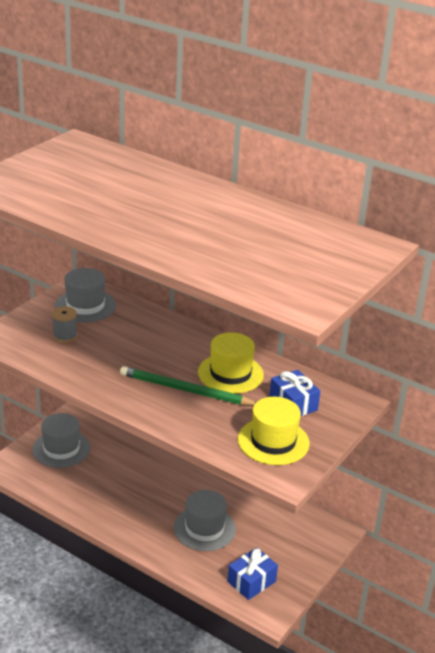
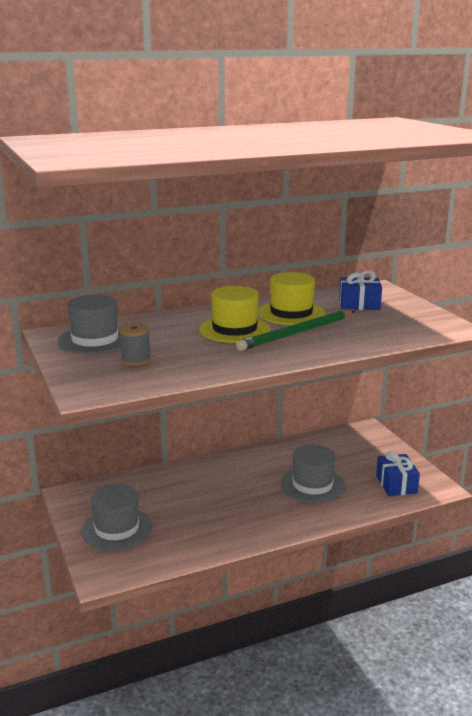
camera: 55 degrees left, 10 degrees down
yellow hat [238,397,310,465] -> yellow hat moved to [199,286,270,343]

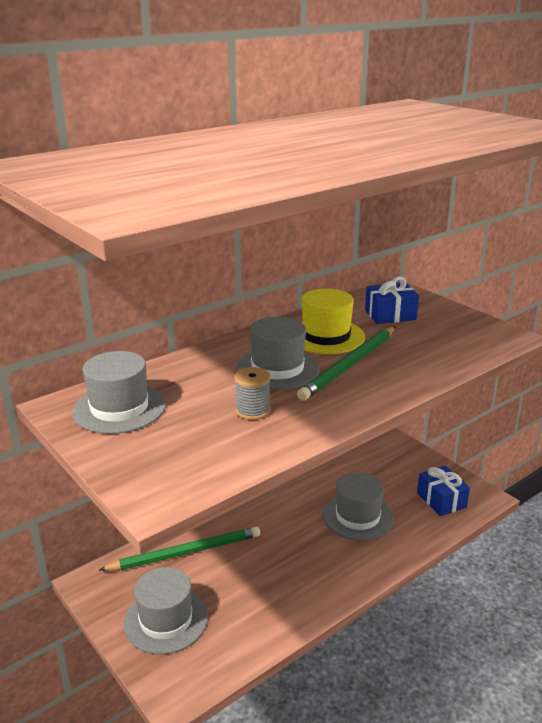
camera: 15 degrees left, 5 degrees up
grey spool [119,323,151,366] -> grey spool moved to [234,367,271,420]
yellow hat [199,286,270,343] -> grey hat [236,317,320,390]
none -> green pencil [99,526,260,571]

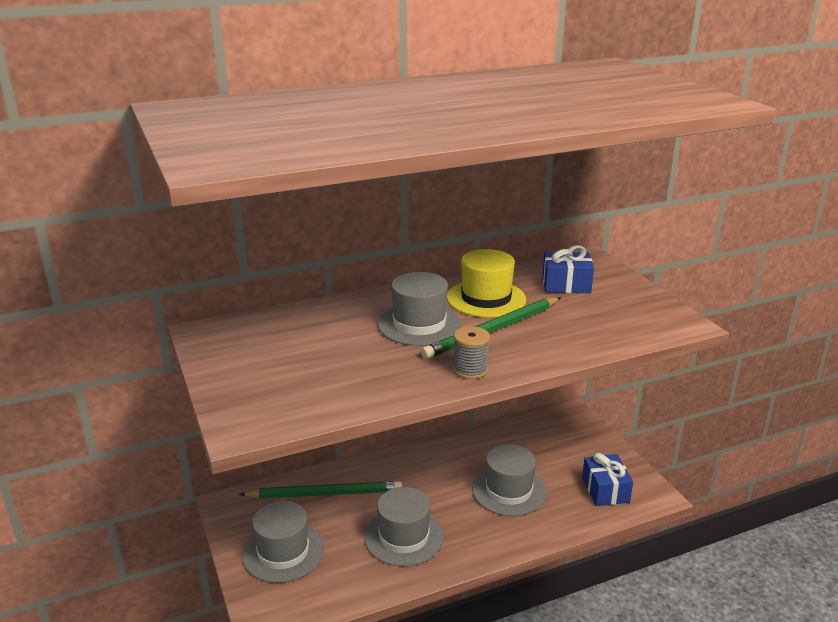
camera: 15 degrees right, 0 degrees up
grey hat [72,351,166,434] -> grey hat moved to [364,487,444,566]
grey spool [234,367,271,420] -> grey spool moved to [453,326,490,379]

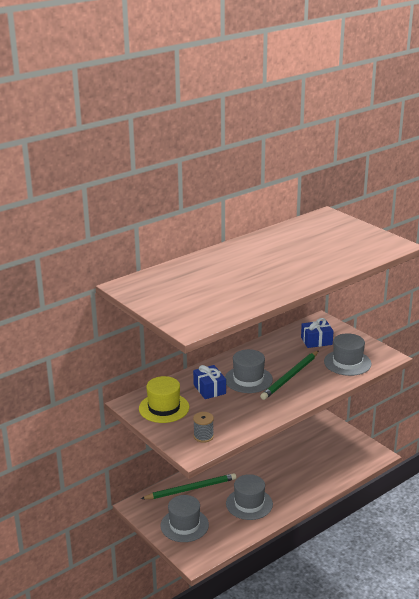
camera: 15 degrees left, 0 degrees up
yellow hat [447,249,526,318] -> yellow hat moved to [139,376,189,423]
grey spool [453,326,490,379] -> grey spool moved to [193,412,214,443]
grey hat [472,444,546,516] -> grey hat moved to [324,333,371,376]
blue gift [582,453,633,506] -> blue gift moved to [193,365,226,399]

